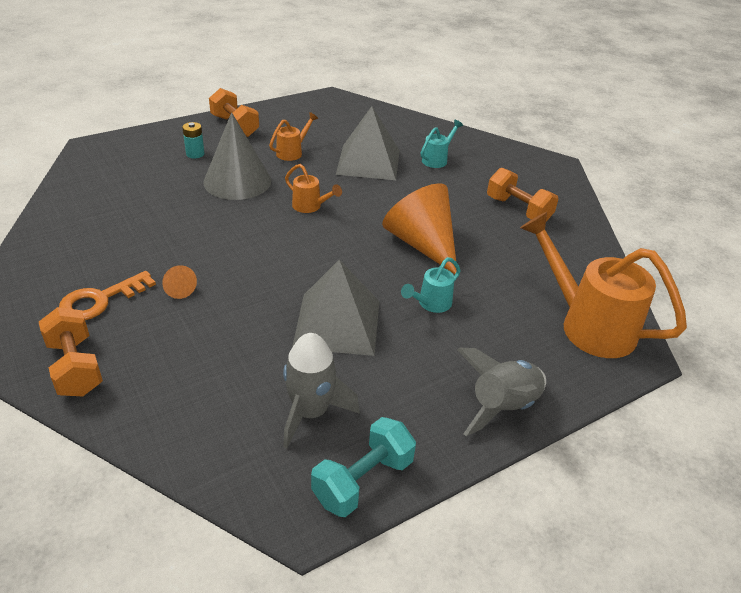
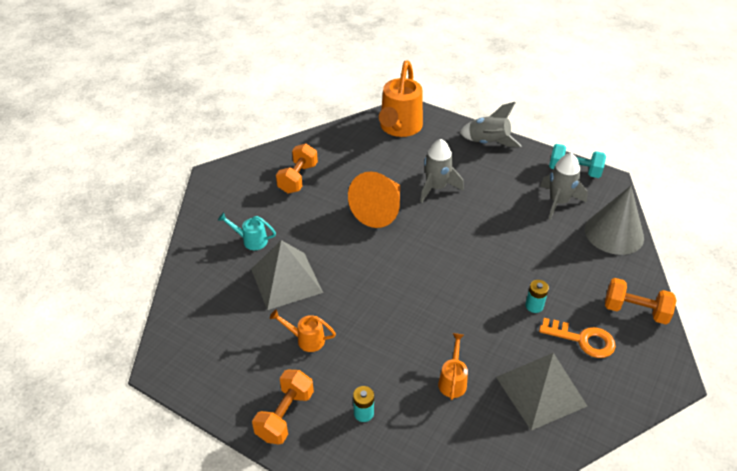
camera: 115 degrees left, 5 degrees up
orange dumbbell [39,307,103,396] -> orange dumbbell turned 75 degrees clockwise [605,278,677,324]
orange cone [162,265,197,299] -> turquoise battery [525,280,549,313]
grey cone [203,112,271,200] -> grey cone moved to [585,186,644,255]
orange watering can [285,164,342,213] -> orange watering can moved to [438,333,468,400]
grey pyramid [292,260,379,356] -> grey pyramid moved to [496,353,587,431]
turquoise watering can [401,257,461,313] -> grey rocket [420,139,464,203]

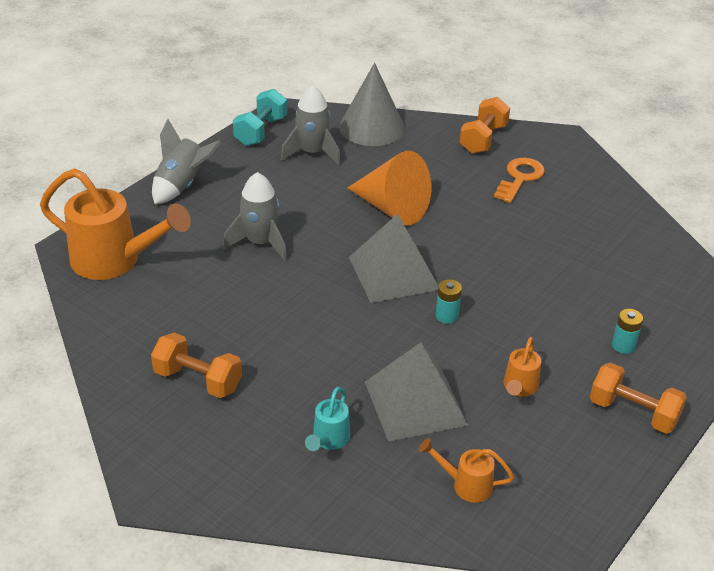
camera: 85 degrees left, 5 degrees down
orange cone [348,171,400,228] -> orange cone moved to [347,151,431,225]
orange watering can [438,333,468,400] -> orange watering can moved to [419,438,514,503]
grey pyramid [496,353,587,431] -> grey pyramid moved to [349,214,438,303]
turquoise battery [525,280,549,313] -> turquoise battery moved to [436,279,462,324]

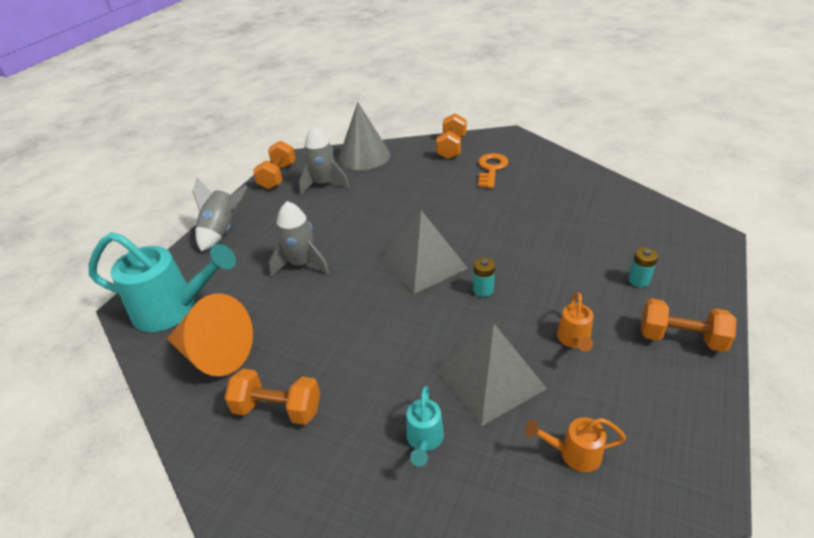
camera: 10 degrees left, 0 degrees up
orange watering can [40,168,191,280] -> turquoise watering can [89,232,236,332]
turquoise dumbbell [233,89,287,146] -> orange dumbbell [253,141,295,190]
orange cone [347,151,431,225] -> orange cone moved to [167,293,253,376]

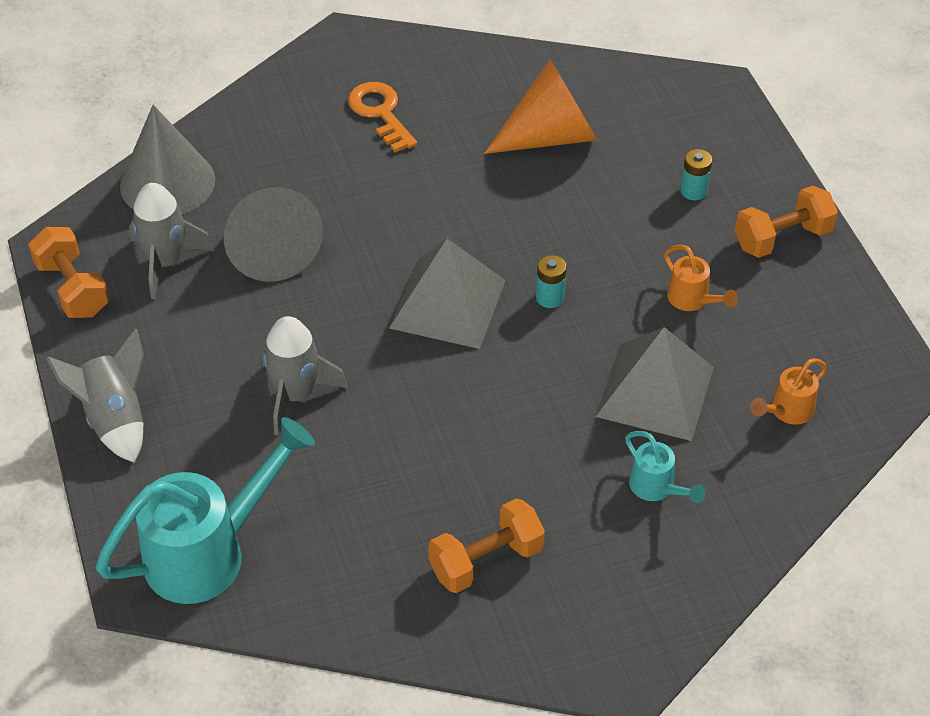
camera: 45 degrees left, 10 degrees up
orange cone [167,293,253,376] -> orange cone moved to [484,59,598,154]
orange dumbbell [436,113,466,159] -> none
none -> grey cone [224,187,323,282]

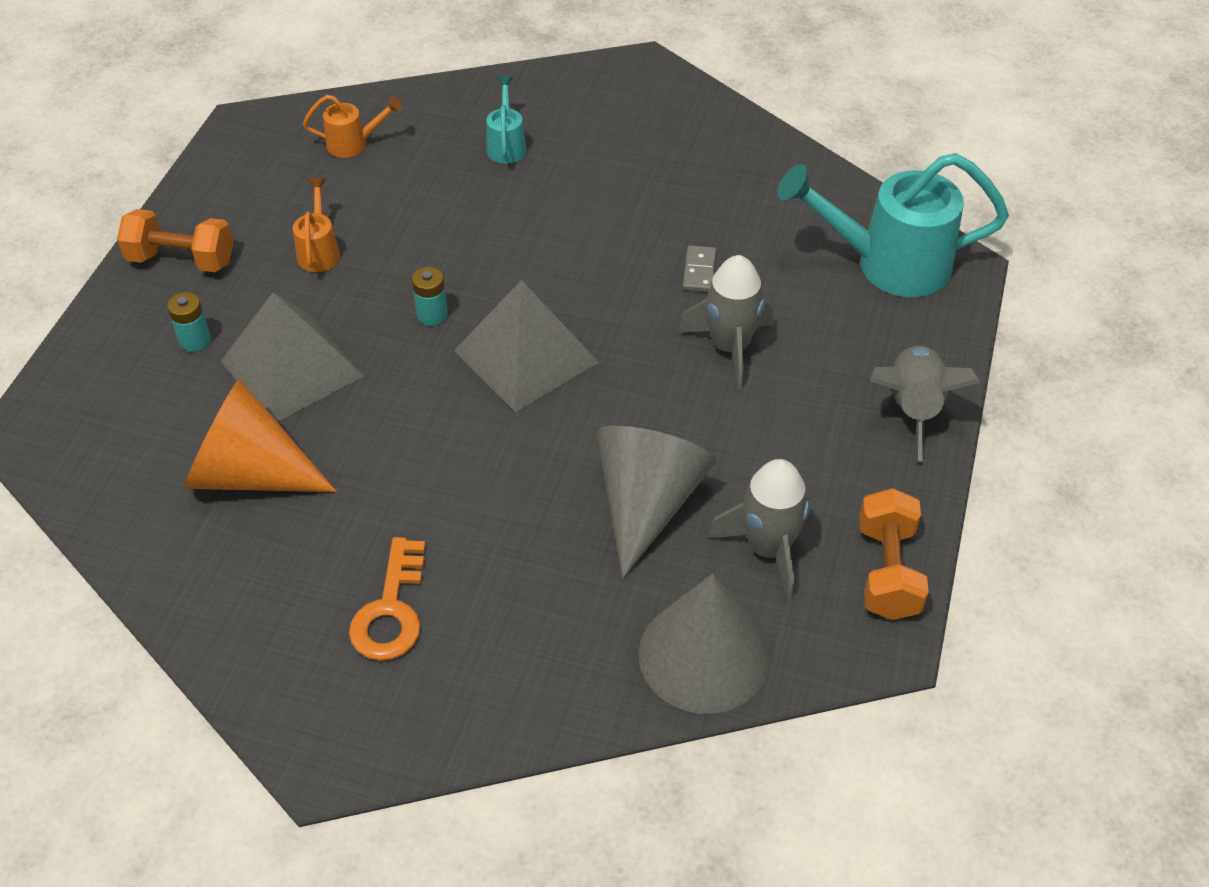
camera: 145 degrees left, 0 degrees up
orange dumbbell [428,498,545,593] -> none
grey pyramid [596,327,714,441] -> grey pyramid moved to [221,292,364,422]
none -> grey domino [683,245,716,292]

